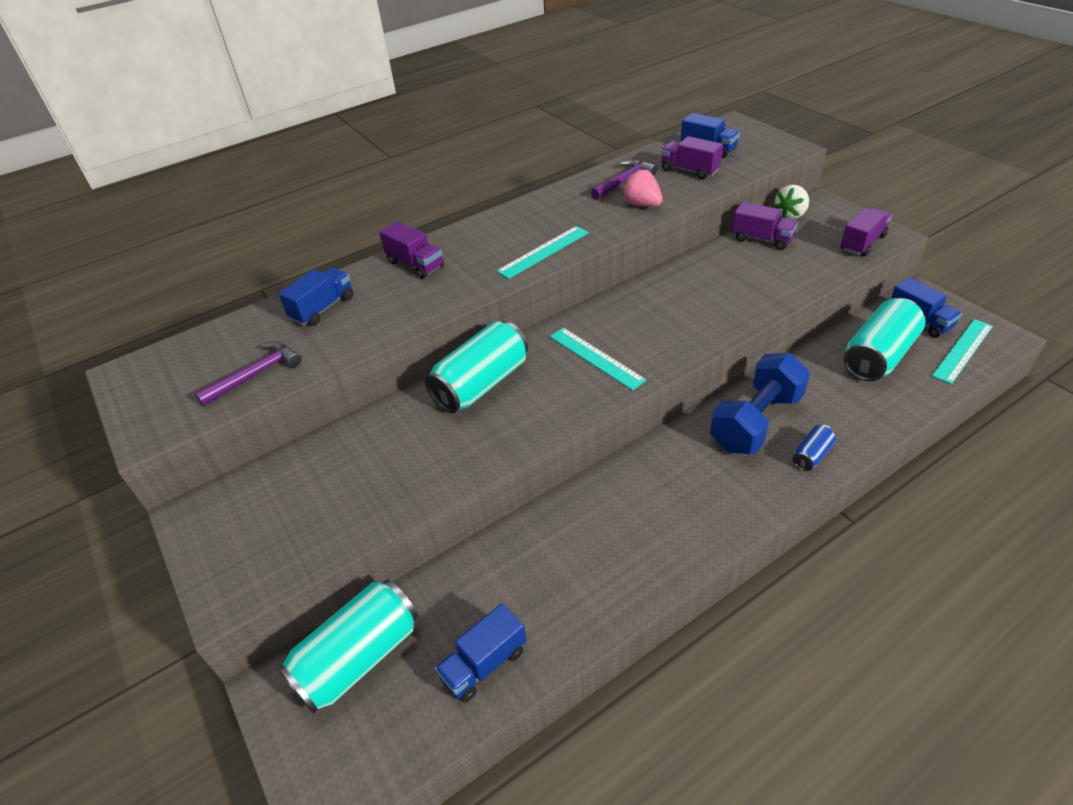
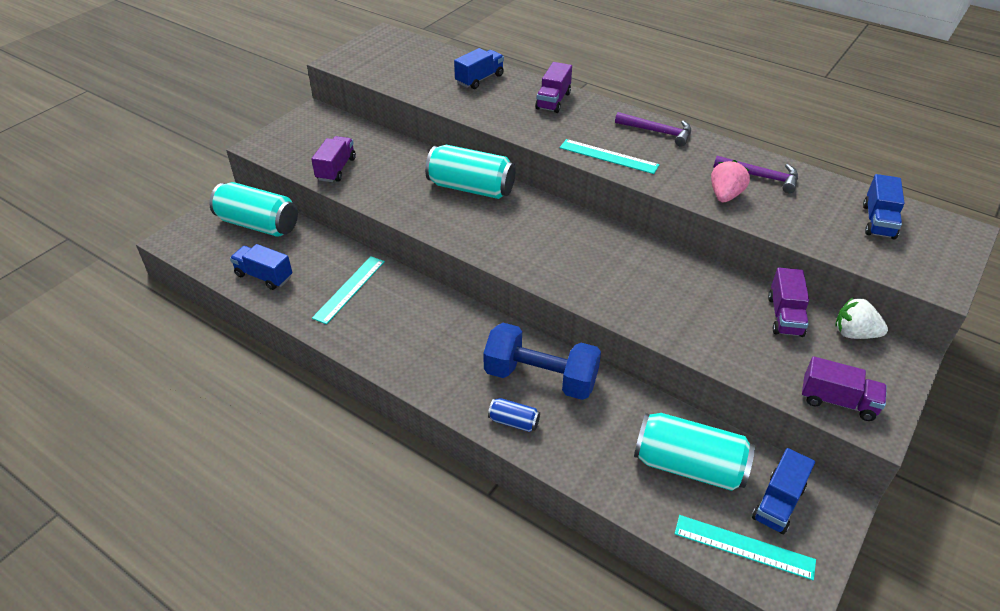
camera: 65 degrees right, 0 degrees up
purple hammer [195,341,301,406] -> purple hammer moved to [615,112,691,147]
blue truck [279,268,353,325] -> blue truck turned 60 degrees counterclockwise [454,48,504,89]
turquoise ruler [550,327,647,391] -> turquoise ruler moved to [312,256,385,324]
purple truck [661,136,723,180] -> purple truck moved to [311,136,356,182]

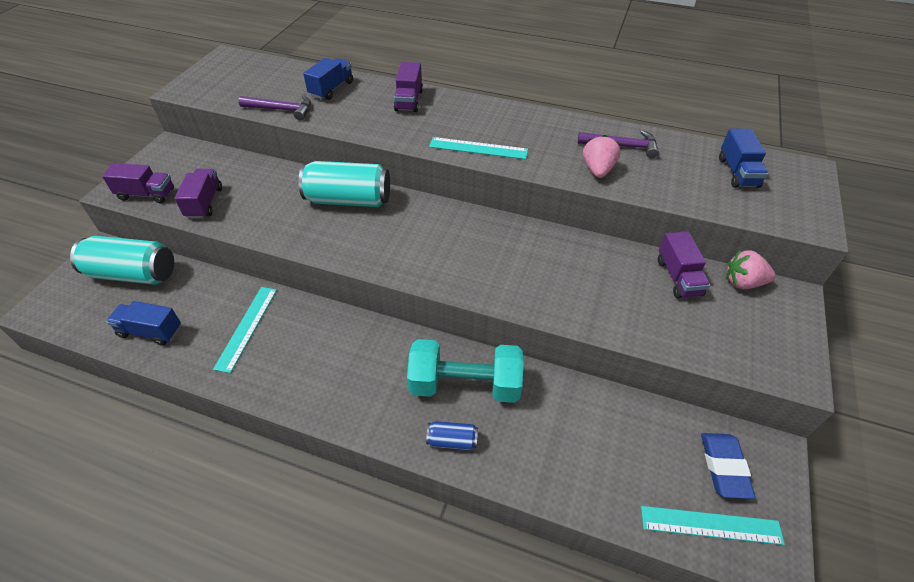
camera: 15 degrees left, 5 degrees up
blue dumbbell [483,323,601,400] -> turquoise dumbbell [407,339,524,403]
purple hammer [615,112,691,147] -> purple hammer moved to [239,96,311,120]
turquoise can [634,413,755,491] -> none
blue truck [752,448,815,534] -> blue eraser [701,433,755,499]
purple truck [802,356,887,421] -> purple truck moved to [102,163,174,203]
white strawberry [835,298,888,339] -> pink strawberry [726,250,776,289]

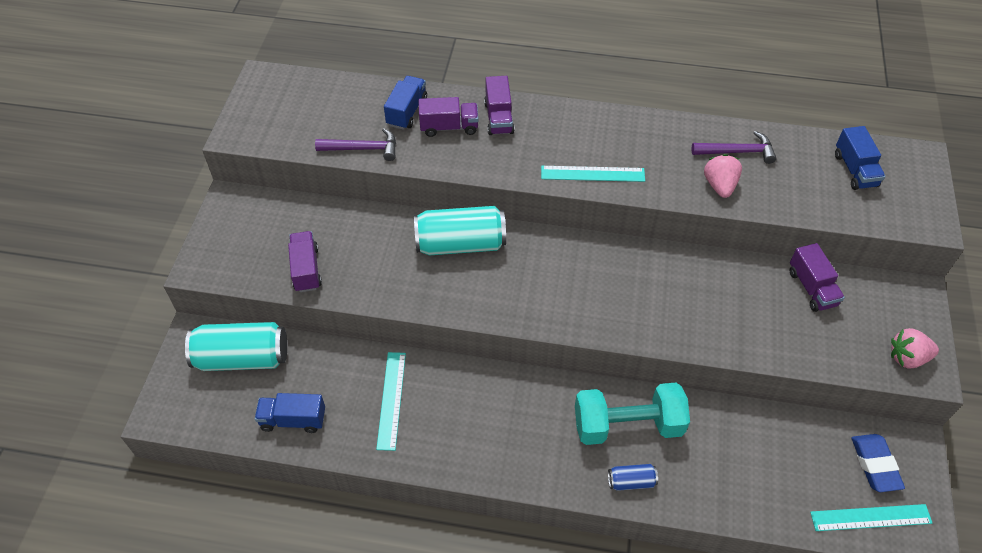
camera: 10 degrees left, 5 degrees up
purple truck [102,163,174,203] -> purple truck moved to [419,97,479,137]
pink strawberry [726,250,776,289] -> pink strawberry moved to [891,328,939,368]

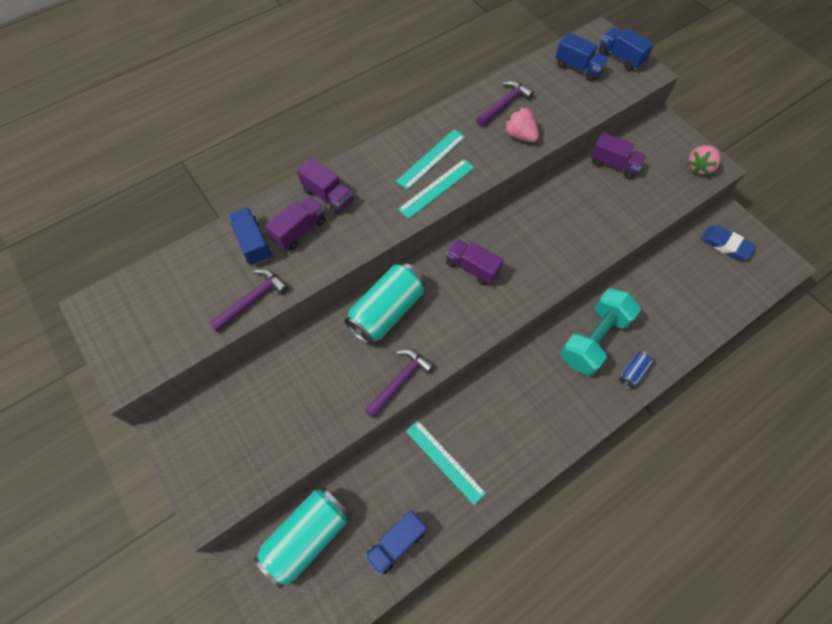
camera: 45 degrees left, 10 degrees up
purple truck [288,231,322,292] -> purple truck moved to [446,239,504,286]
turquoise ruler [810,504,933,531] -> turquoise ruler moved to [396,129,465,190]
none -> purple hammer [365,349,434,418]
none -> blue truck [599,27,654,71]

